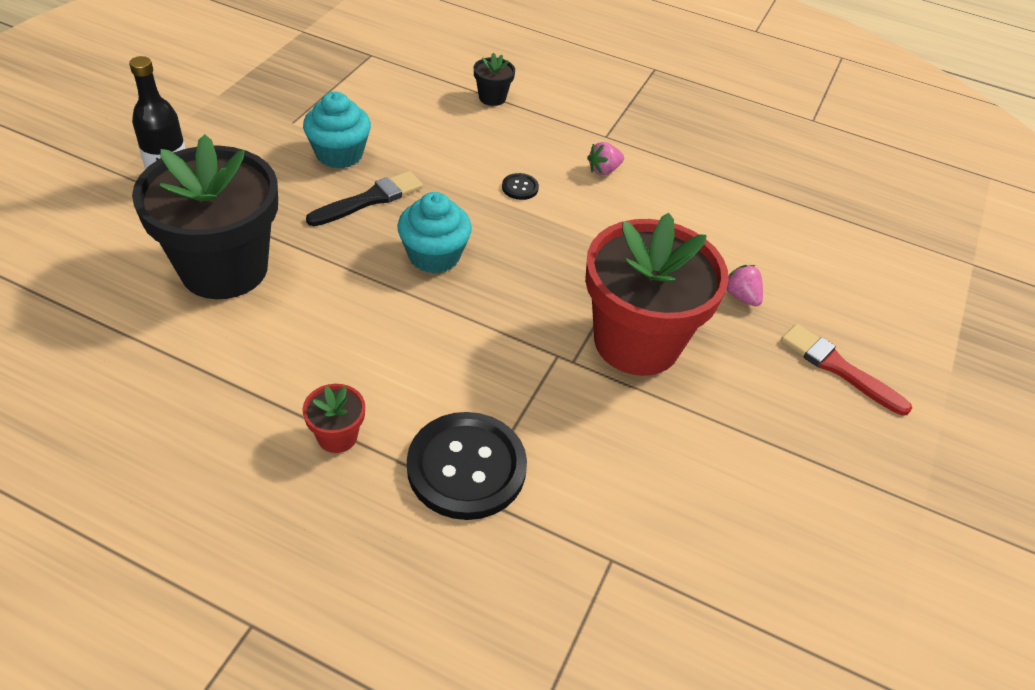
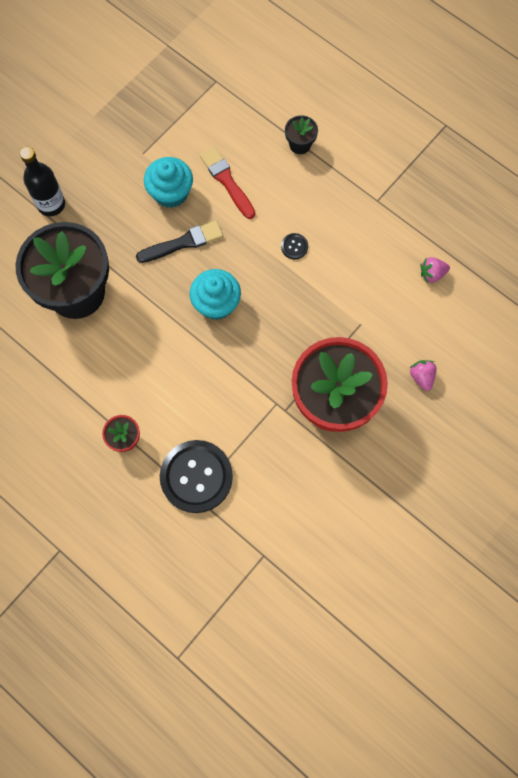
camera: 20 degrees right, 25 degrees up
pink strawberry [587,142,624,175] -> pink strawberry moved to [421,257,450,283]
red brush [781,324,912,416] -> red brush moved to [200,147,255,219]

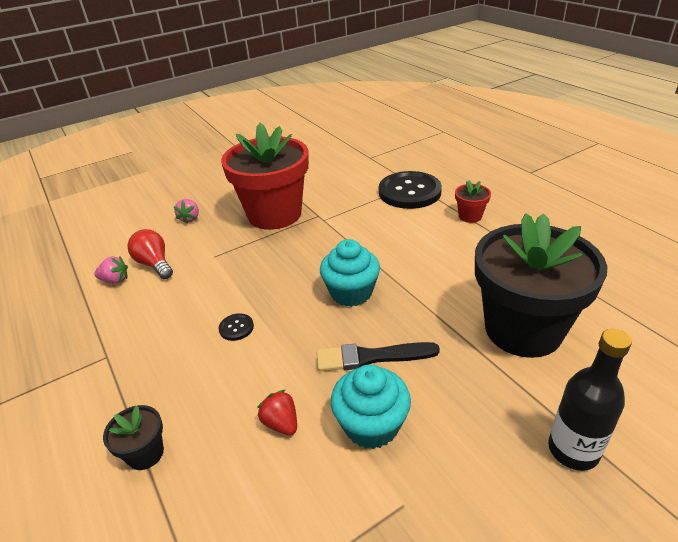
camera: 160 degrees left, 35 degrees down
red brush [200,147,255,219] -> red strawberry [257,390,297,435]
none -> red light bulb [127,229,173,279]

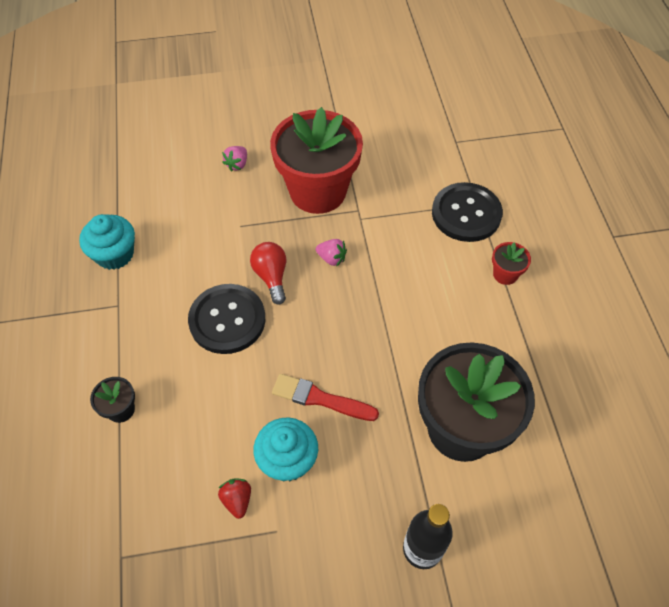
camera: 20 degrees right, 20 degrees up
pink strawberry [94,256,128,284] -> pink strawberry moved to [316,239,347,267]
red light bulb [127,229,173,279] -> red light bulb moved to [250,242,286,305]
black button [219,313,254,341] -> black button [188,284,265,354], size x2.44
red strawberry [257,390,297,435] -> red strawberry moved to [218,479,251,519]
black brush [317,342,440,371] -> red brush [272,374,379,421]
turquoise cupcake [320,239,380,307] -> turquoise cupcake moved to [79,214,135,270]

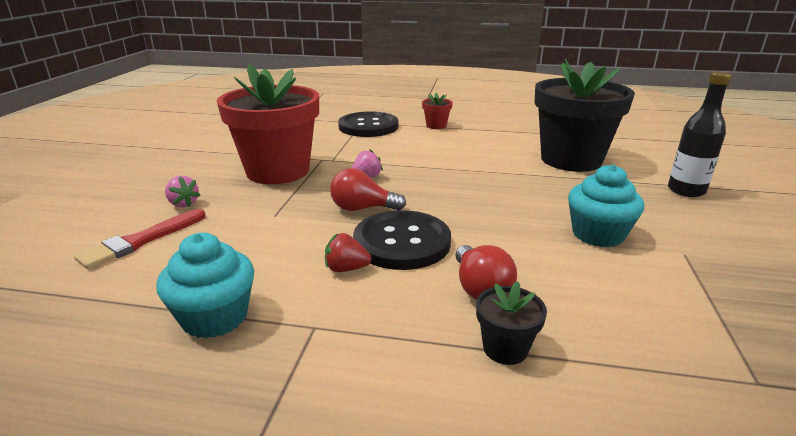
camera: 70 degrees left, 30 degrees down
red strawberry [218,479,251,519] -> red strawberry moved to [325,233,371,272]
red brush [272,374,379,421] -> red brush moved to [74,209,206,269]
none -> red light bulb [455,245,517,300]

